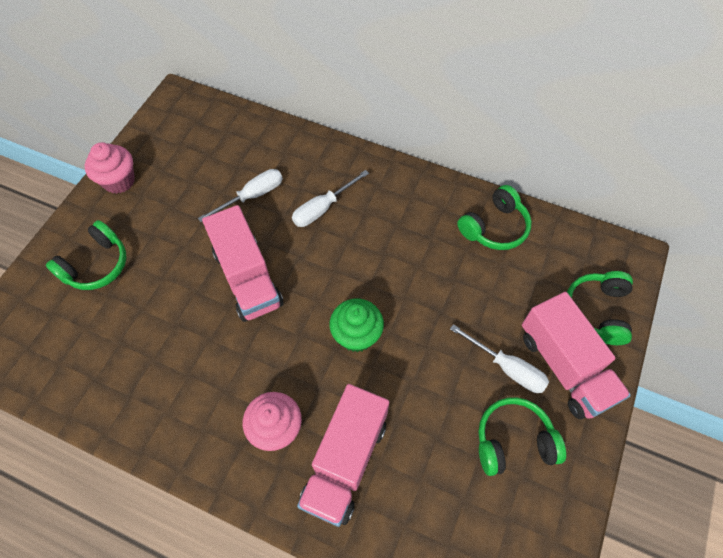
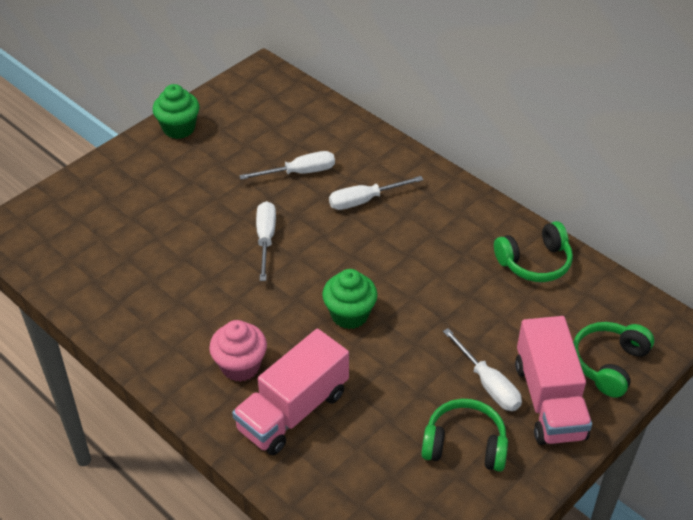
camera: 20 degrees right, 15 degrees down
green headphones [46,220,127,290] -> none
pink cupcake [85,142,135,194] -> green cupcake [153,84,199,139]
pink truck [202,205,284,322] -> white screwdriver [256,201,276,281]

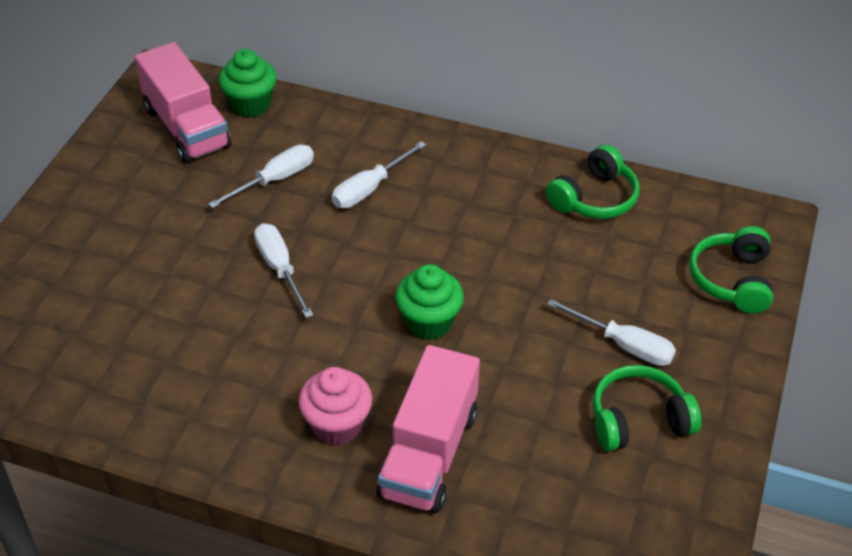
camera: 25 degrees left, 0 degrees up
green cupcake [153,84,199,139] -> green cupcake moved to [219,49,277,117]
pink truck [515,316,592,445] -> pink truck moved to [134,42,231,163]

